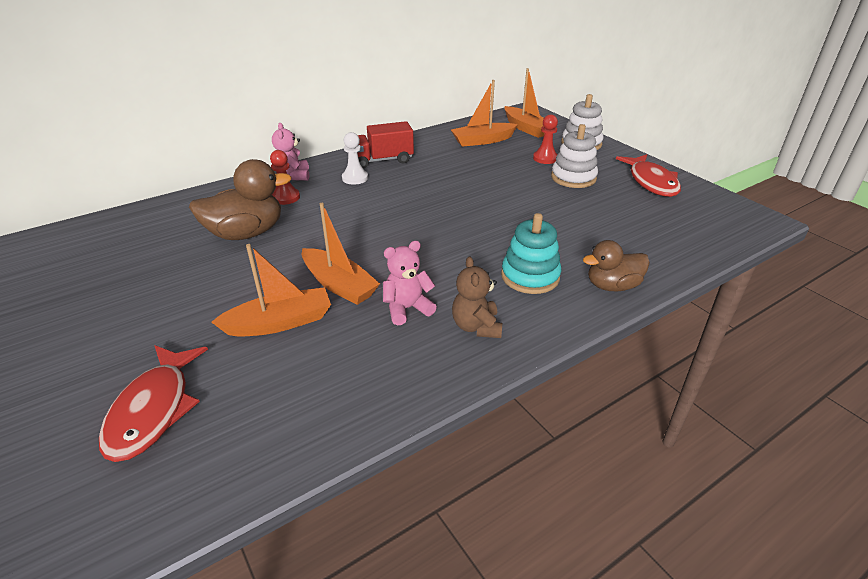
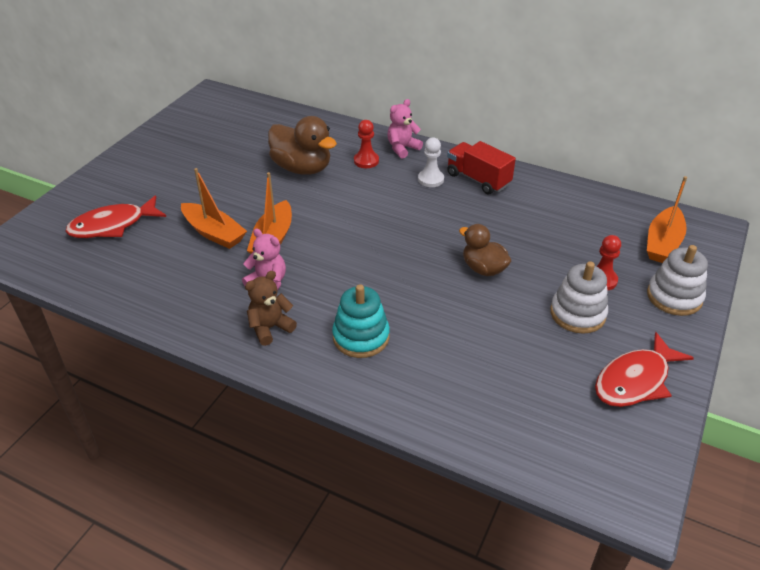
camera: 60 degrees right, 5 degrees up
orange boat [451,80,518,147] -> none
brown duck [583,240,650,292] -> brown duck moved to [459,224,511,276]

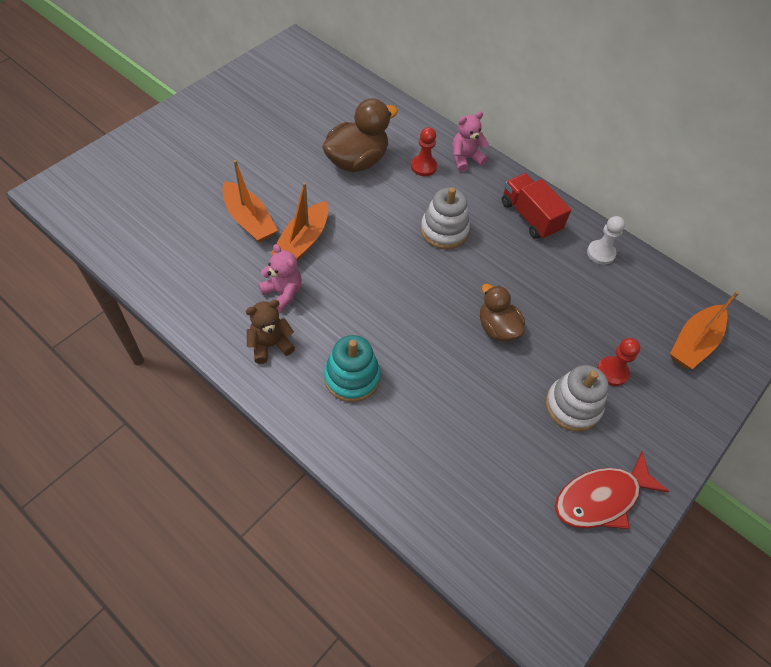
camera: 10 degrees right, 15 degrees up
red fish [65,195,166,238] -> none
brown duck [268,116,337,175] -> brown duck turned 90 degrees counterclockwise [322,98,398,172]
white pawn [418,138,444,187] -> white pawn moved to [587,216,625,265]
white stacking toy [647,245,708,316] -> white stacking toy moved to [421,187,470,249]

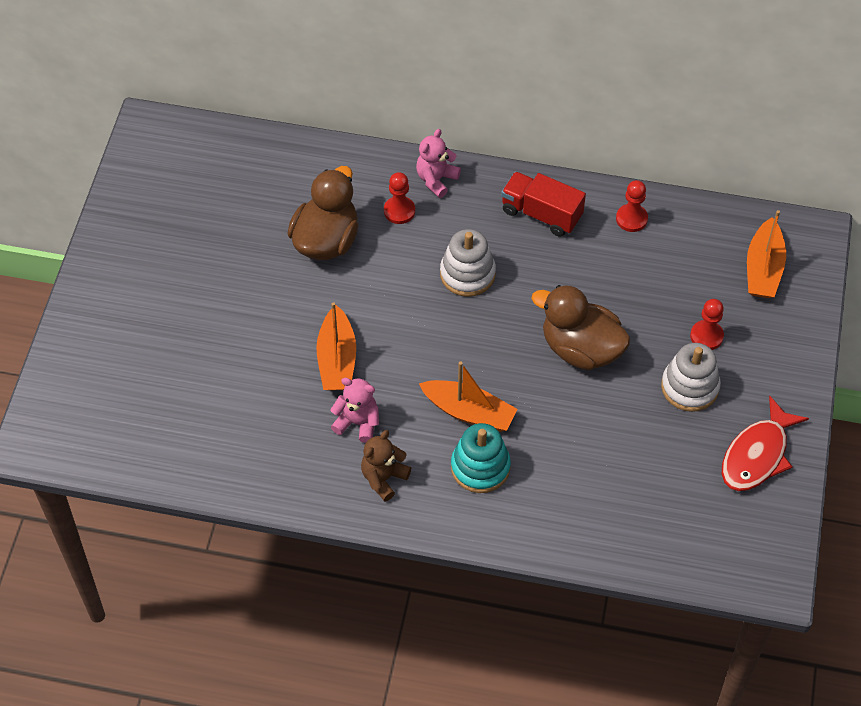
camera: 25 degrees left, 0 degrees up
orange boat [222,160,278,243] -> orange boat moved to [419,362,517,432]
brown duck [480,284,525,342] -> brown duck [531,285,631,370], size x1.56
white pawn [587,216,625,265] -> red pawn [616,180,648,232]

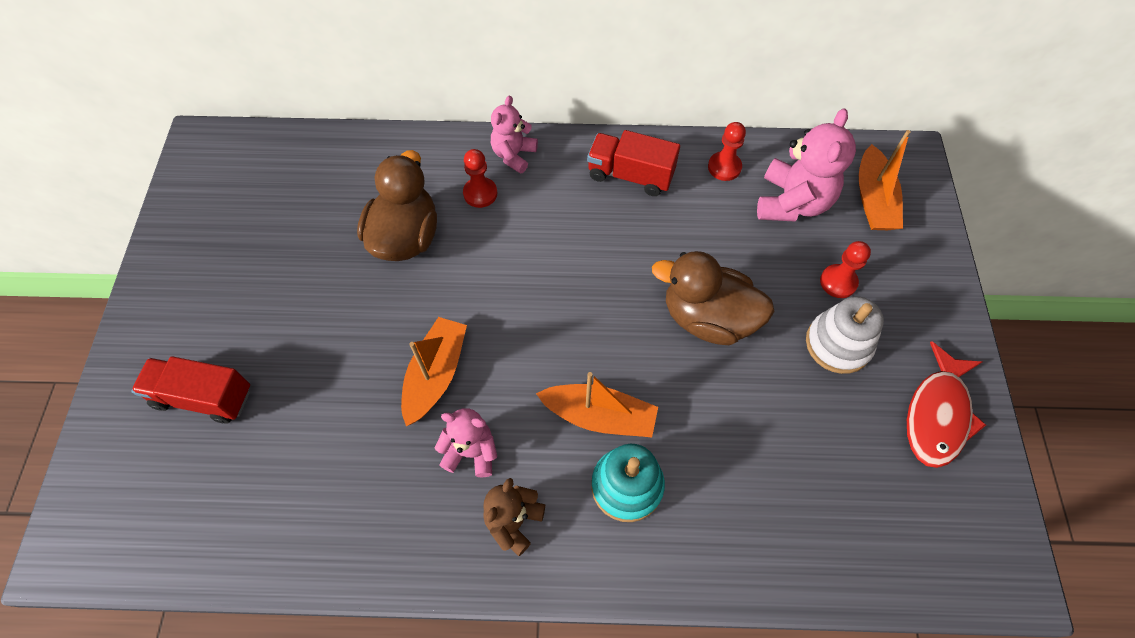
camera: 10 degrees left, 5 degrees up
orange boat [316,302,356,391] -> orange boat turned 150 degrees counterclockwise [401,317,467,426]
white stacking toy [440,229,496,297] -> none
none -> red truck [131,356,250,424]
none -> pink teddy bear [757,108,856,221]

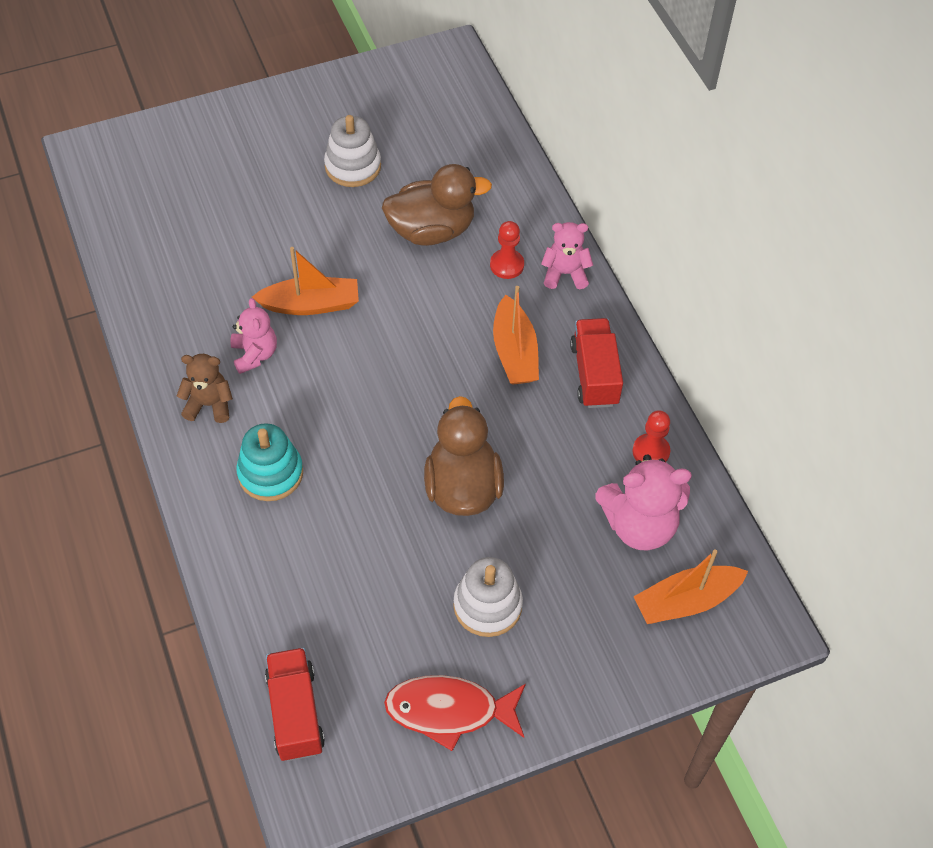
camera: 65 degrees right, 5 degrees down
red truck [131,356,250,424] -> red truck moved to [265,647,325,761]
orange boat [536,372,658,437] -> orange boat moved to [493,286,539,385]
red pawn [820,241,871,298] -> none
none -> white stacking toy [324,115,381,187]

